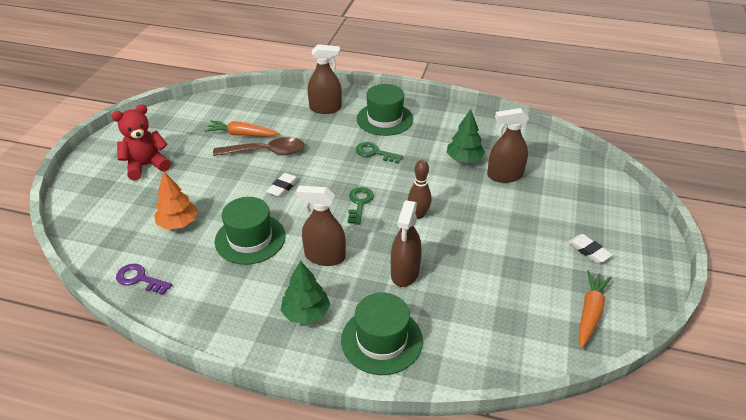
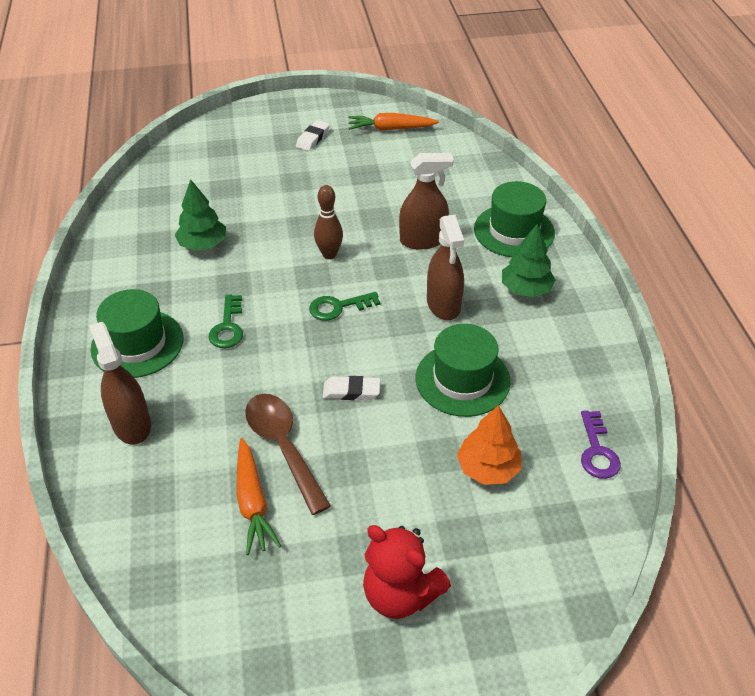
camera: 115 degrees left, 5 degrees up
brown spray bottle [487,108,529,183] -> none

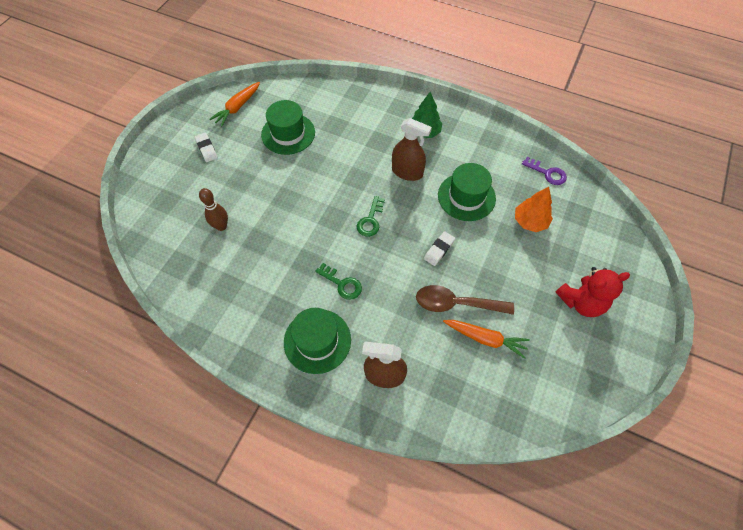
camera: 55 degrees left, 15 degrees up
green tree [175,179,226,251] -> none
brown bowling pin [314,185,343,259] -> brown bowling pin moved to [199,188,228,231]
brown spray bottle [399,153,454,250] -> none
green hat [474,181,555,257] -> green hat moved to [261,100,315,155]

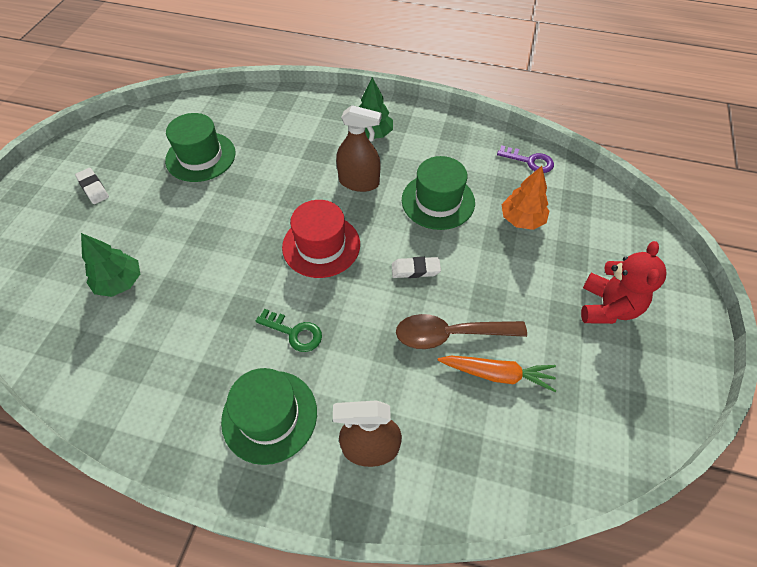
camera: 10 degrees left, 5 degrees down
brown bowling pin [199,188,228,231] -> green tree [81,233,140,297]
orange carrot [209,82,260,127] -> none
green key [357,196,385,237] -> red hat [282,200,360,278]
white eraser [424,231,455,266] -> white eraser turned 60 degrees clockwise [392,257,441,278]
red teddy bear [555,267,630,317] -> red teddy bear turned 45 degrees counterclockwise [581,241,667,324]

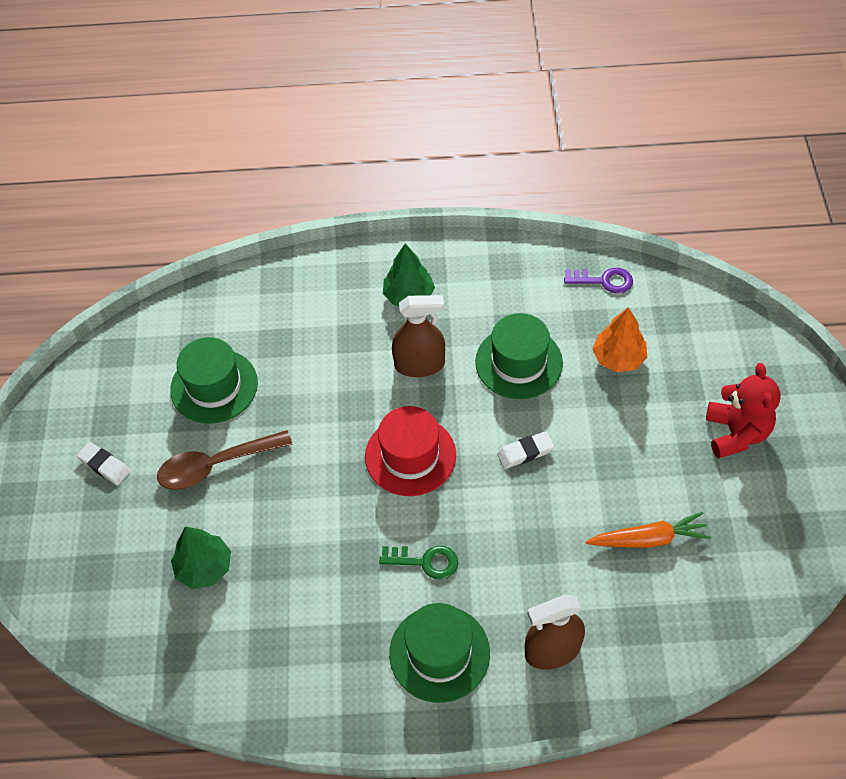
camera: 15 degrees left, 0 degrees up
brown spoon [396,314,527,349] -> brown spoon moved to [157,430,293,490]

